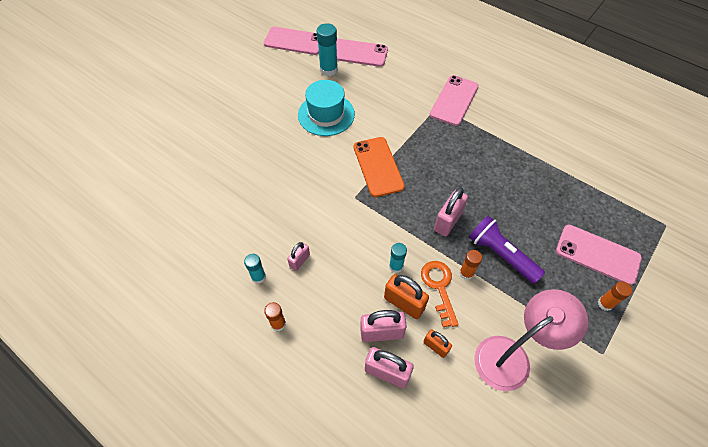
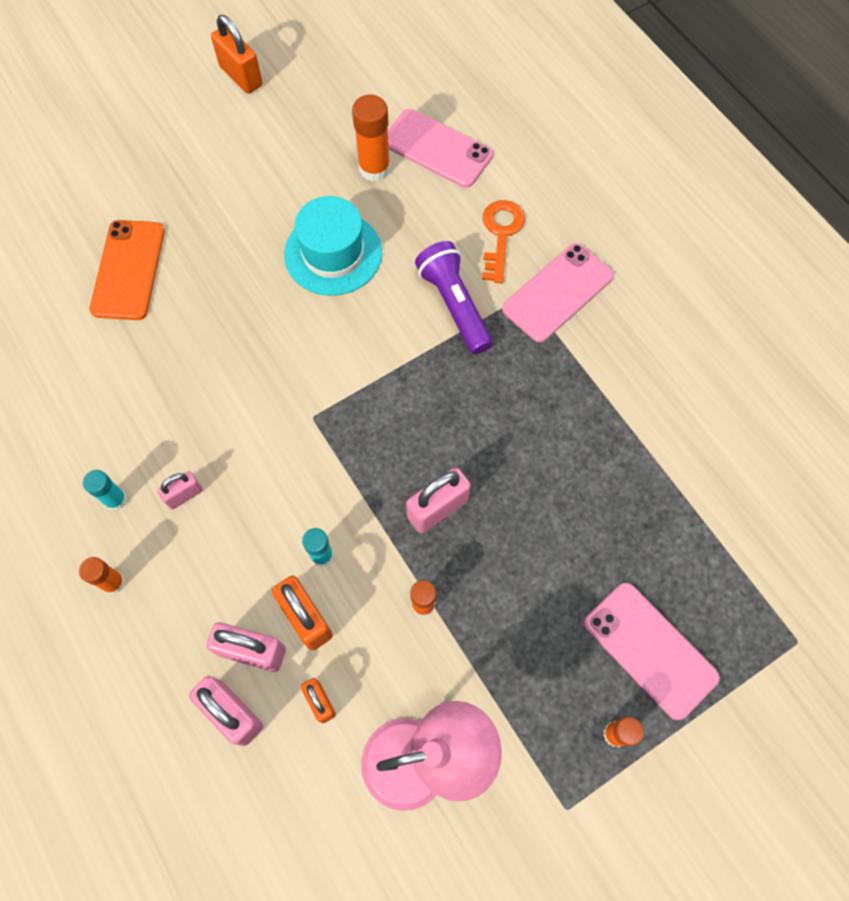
camera: 20 degrees right, 10 degrees up
pink phone [264,27,319,55] -> none
turquoise glue stick [317,23,338,76] -> orange glue stick [352,95,391,182]
orange phone [354,137,405,197] -> orange phone moved to [90,220,165,320]
orange key [421,261,459,327] -> orange key moved to [482,200,525,283]
purple flashlight [469,216,545,284] -> purple flashlight moved to [415,241,493,354]
none -> orange padlock [211,15,262,94]

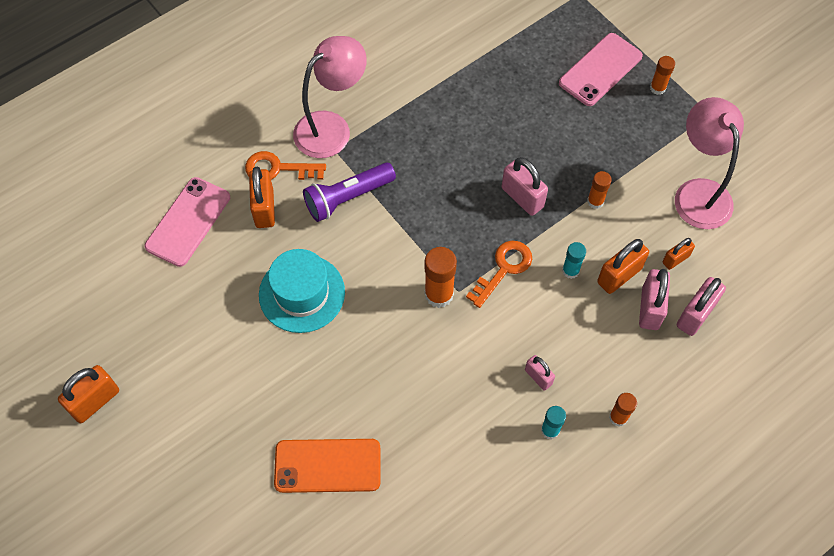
camera: 95 degrees left, 5 degrees down
orange glue stick [352,95,391,182] -> orange glue stick moved to [425,247,457,308]
pink phone [502,243,614,342] -> pink lamp [293,36,367,158]
none -> orange padlock [249,167,275,228]
none -> orange key [466,241,532,308]

